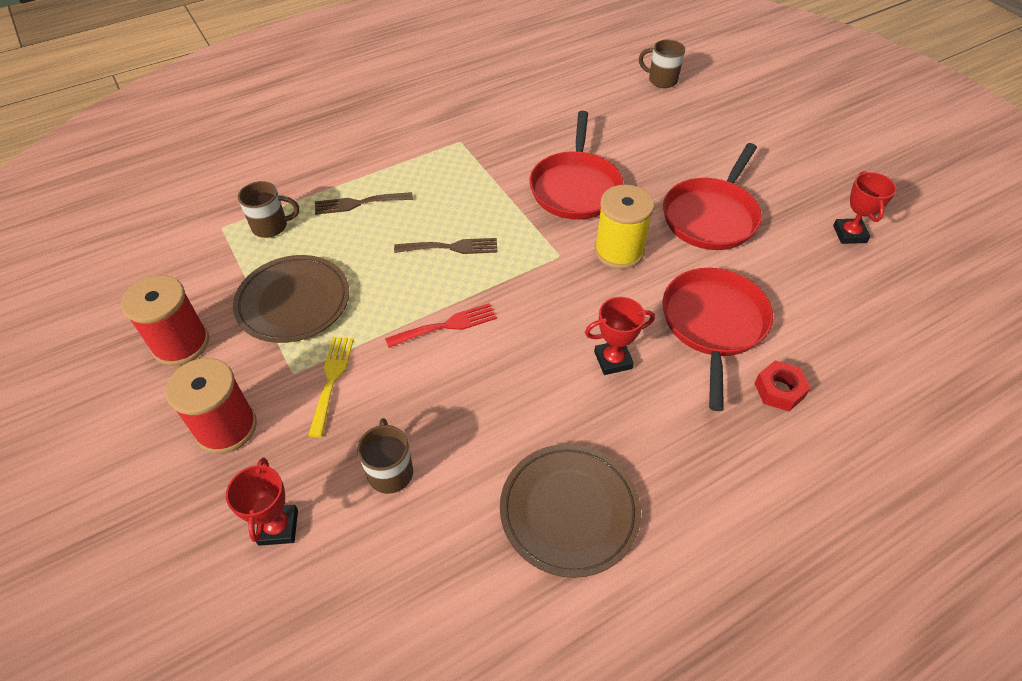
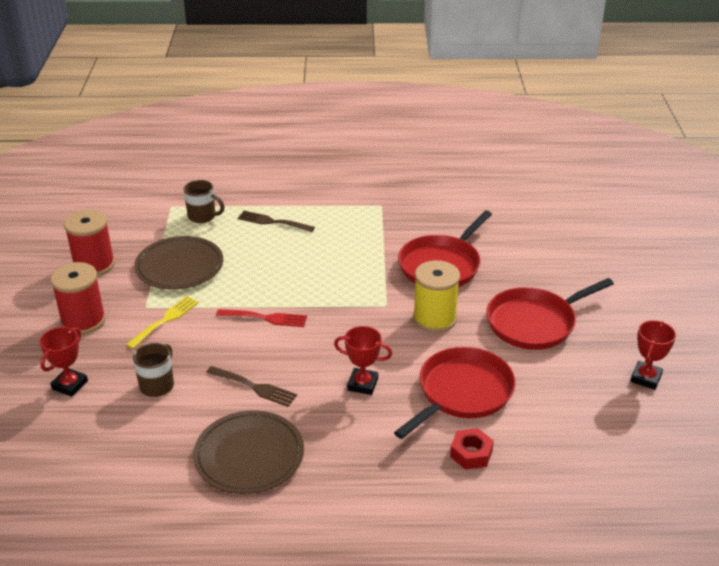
camera: 30 degrees right, 15 degrees down
brown fork [394,238,498,254] -> brown fork moved to [206,366,297,407]
brown mug [639,40,685,88] -> none

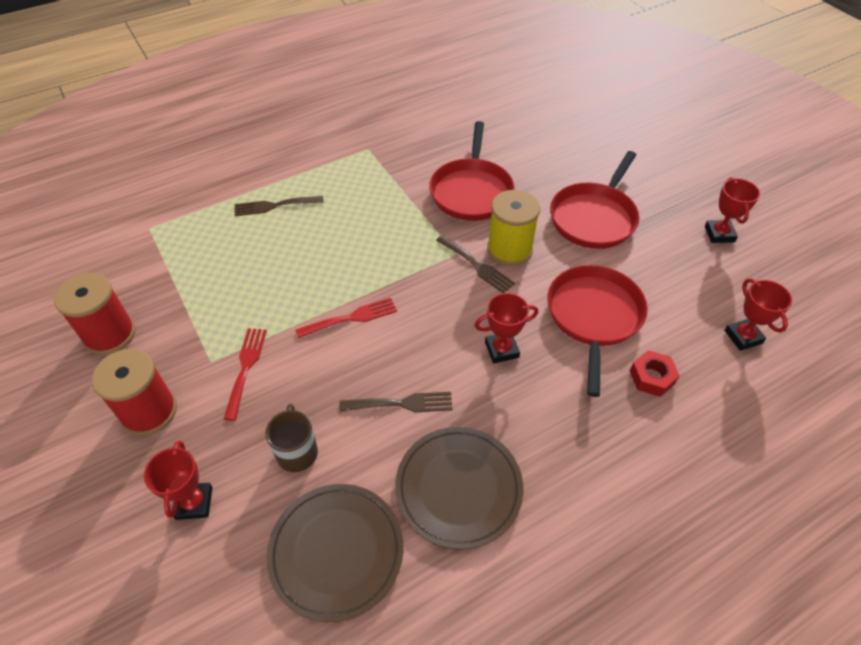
camera: 30 degrees left, 15 degrees up
yellow fork [126,296,199,349] -> red fork [224,328,267,421]
brown plate [134,236,223,289] -> brown plate moved to [266,484,403,622]
brown mug [183,180,225,223] -> none
none -> brown fork [436,235,515,293]
none -> red trophy [724,278,792,351]

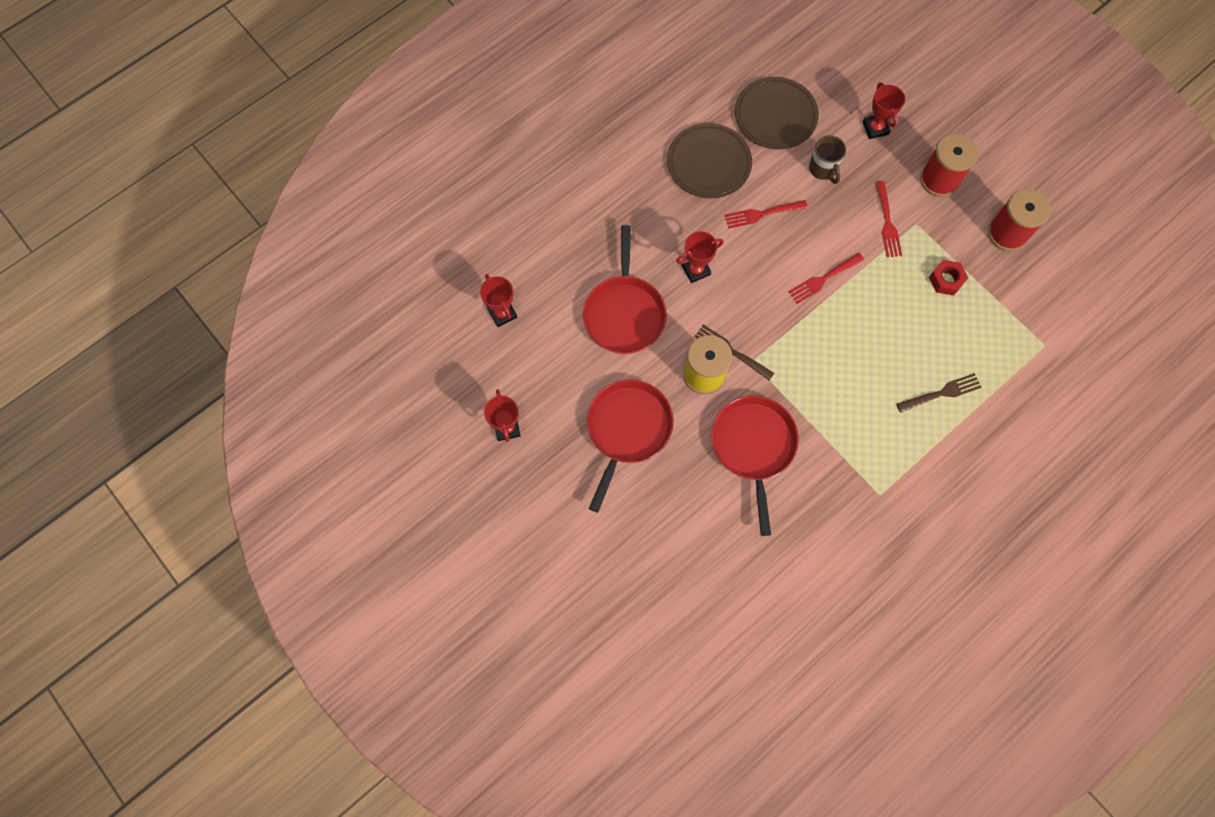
camera: 170 degrees right, 20 degrees up
brown fork [339,392,453,412] -> red fork [725,200,808,229]
red nut [630,350,680,397] -> red nut moved to [929,260,968,296]

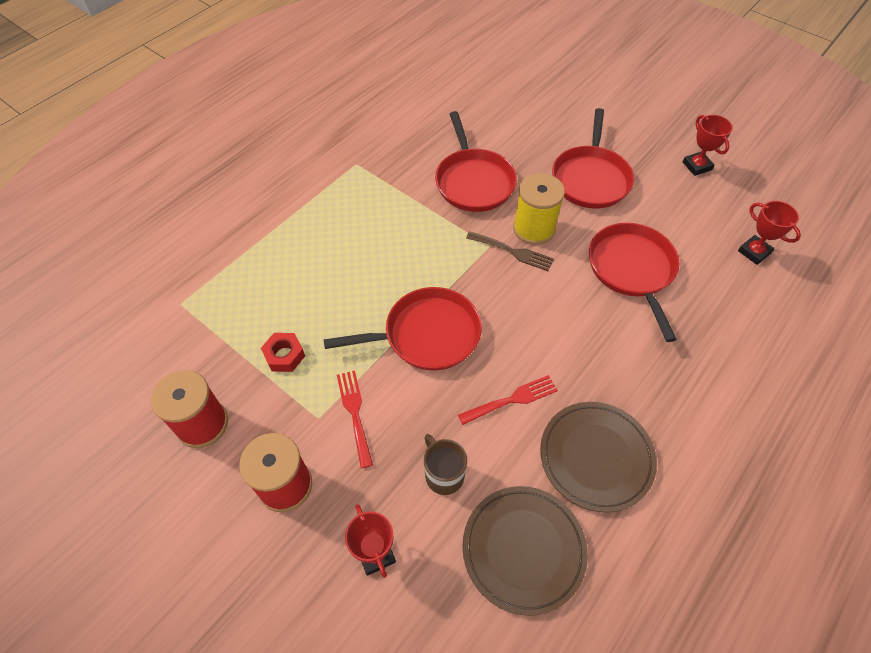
camera: 170 degrees right, 15 degrees down
red trophy [676,231,724,283] -> none
red fork [788,253,864,304] -> red pan [323,287,482,371]
brown fork [896,373,981,413] -> none

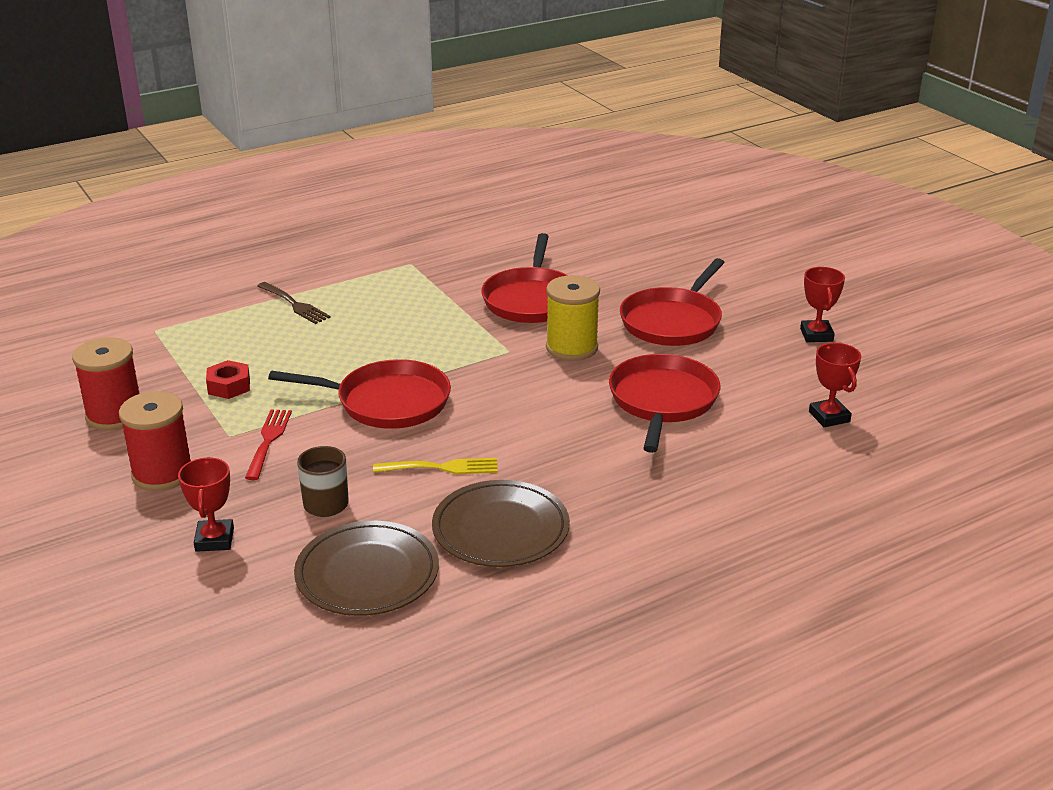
camera: 20 degrees right, 25 degrees down
red fork [458,375,558,425] -> yellow fork [373,458,498,474]
brown fork [466,231,554,271] -> brown fork moved to [257,282,331,324]

